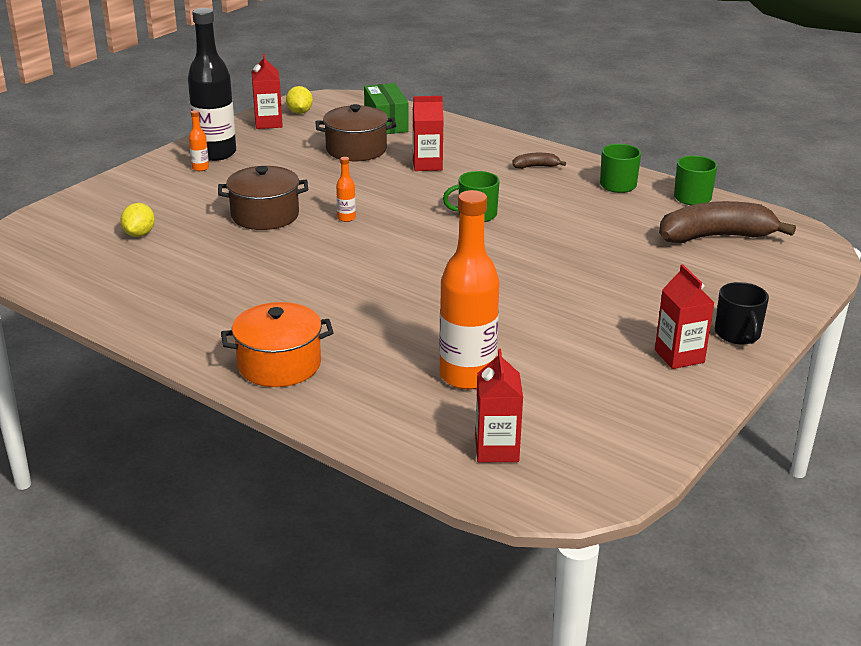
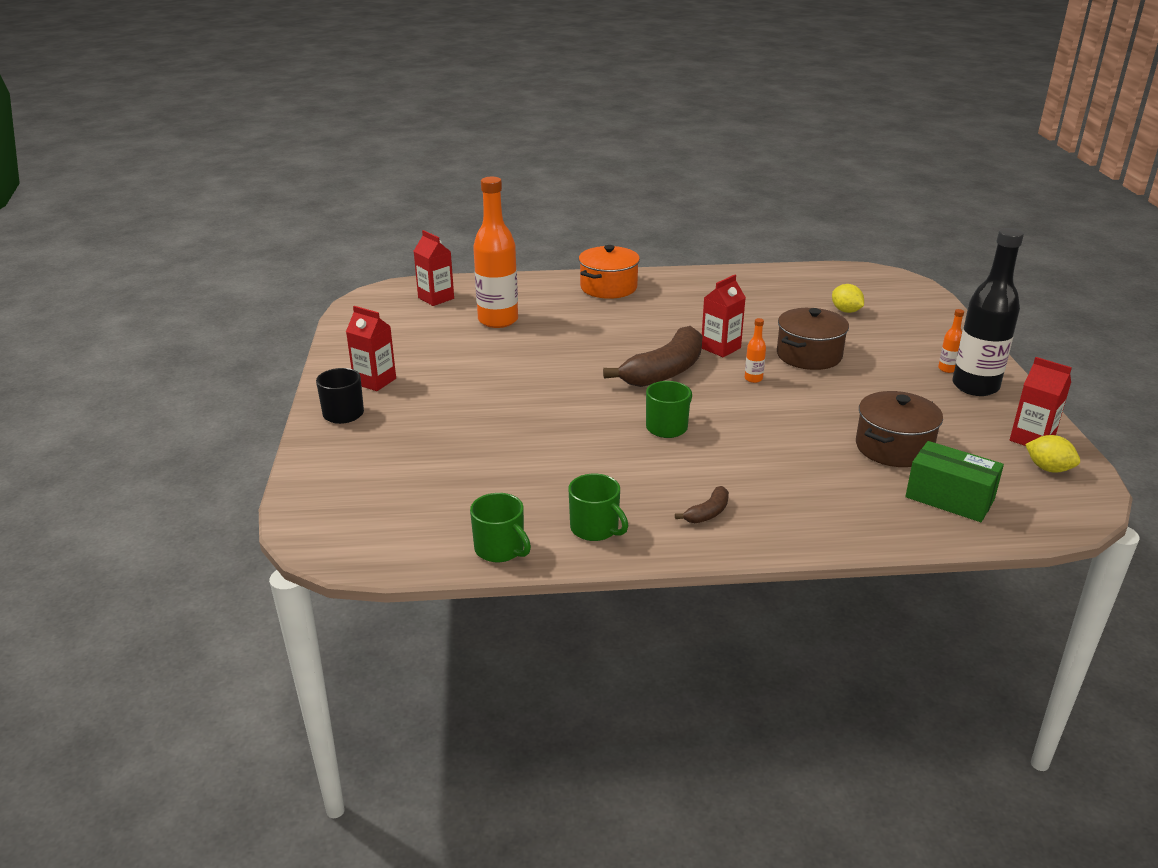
camera: 140 degrees right, 0 degrees up
red carton [413,96,444,171] -> red carton moved to [702,275,746,357]
brown banana [659,201,796,243] -> brown banana moved to [603,326,703,387]

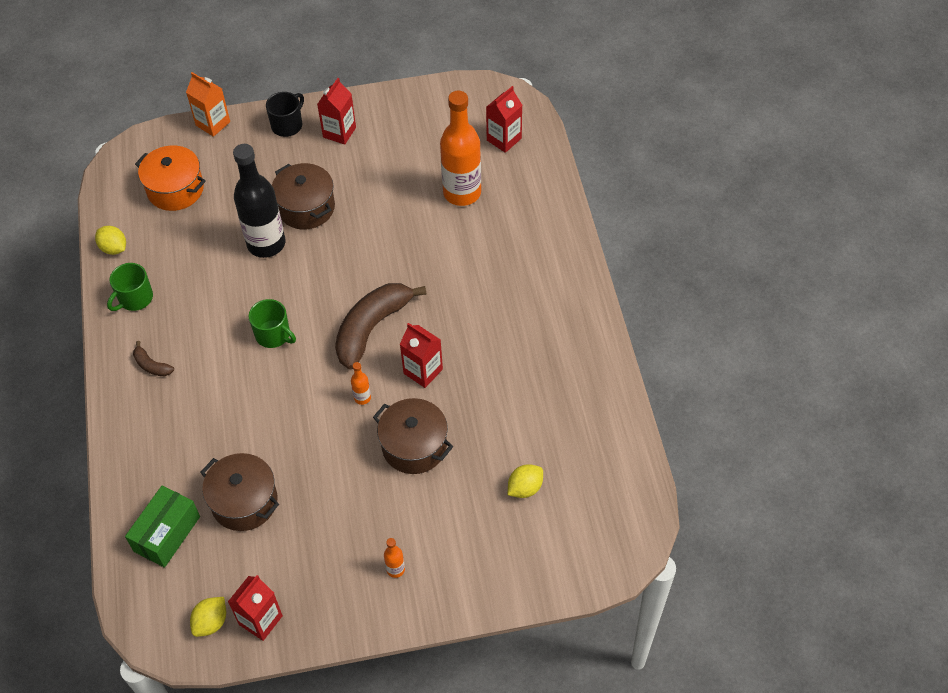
camera: 85 degrees right, 25 degrees up
green mug [470,493,531,562] -> yellow lemon [95,226,126,255]
orange pot [579,245,640,299] -> orange pot moved to [135,145,206,211]
brown banana [603,326,703,387] -> brown banana turned 90 degrees clockwise [335,283,426,369]
black bottle [952,228,1024,396] -> black bottle moved to [233,144,285,258]
none -> orange carton [186,72,230,137]
none -> brown pot [272,163,335,229]

